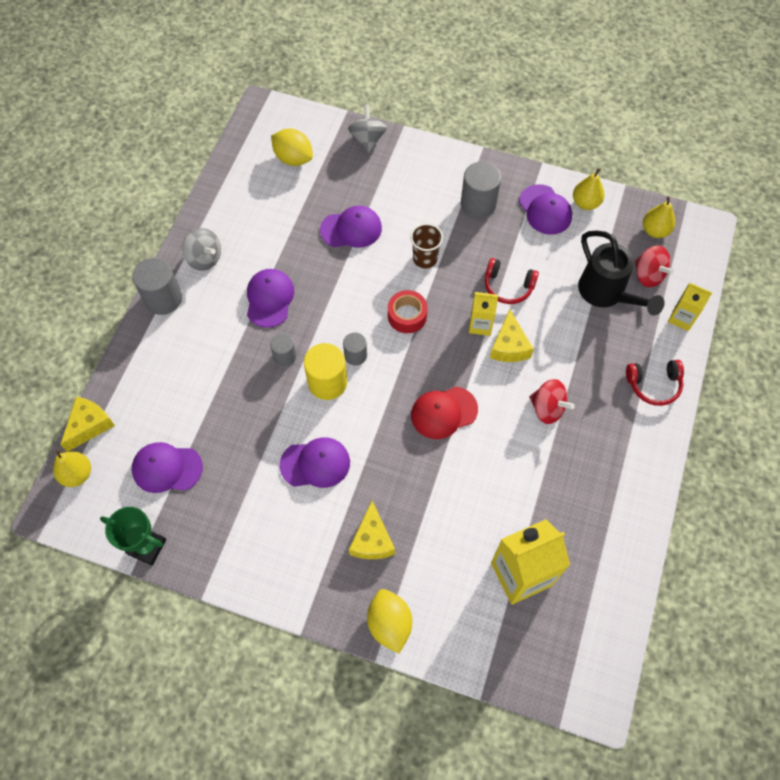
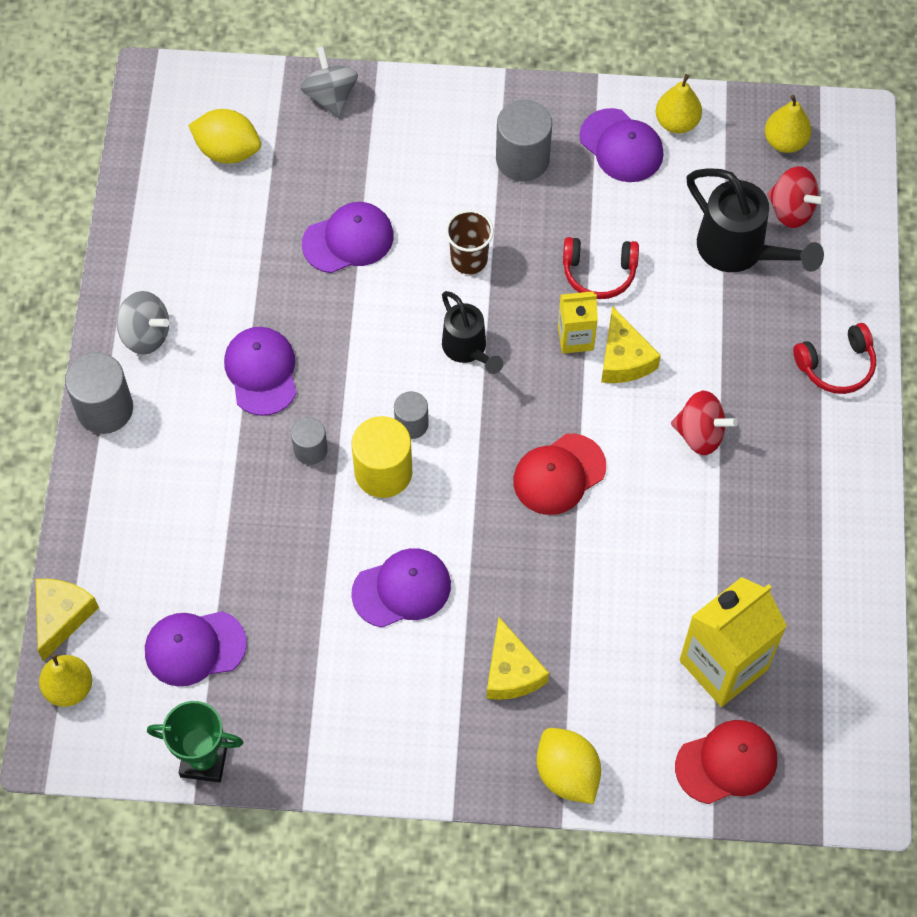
camera: 15 degrees left, 0 degrees up
red tape [388,290,428,333] -> black watering can [442,291,503,374]
yellow carton [668,283,712,331] -> none
none -> red cap [675,720,777,804]

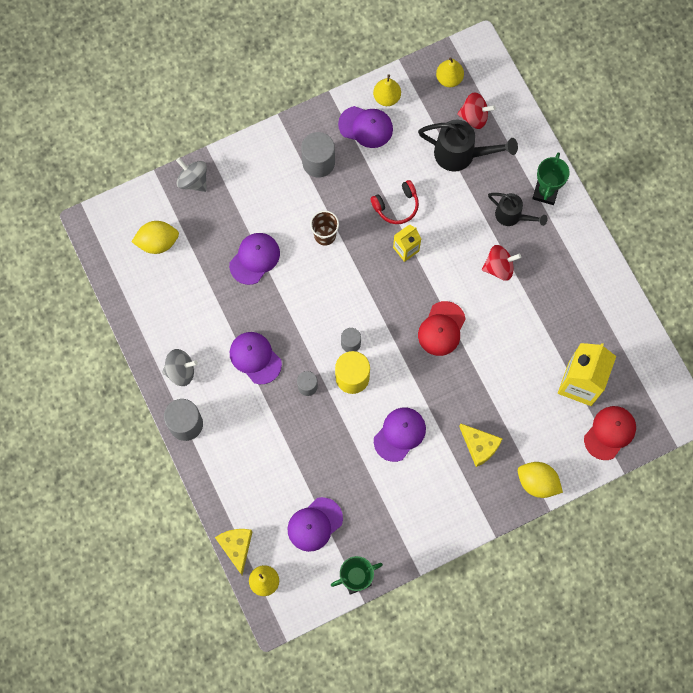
camera: 30 degrees left, 10 degrees up
black watering can [442,291,503,374] -> black watering can moved to [488,193,548,226]
yellow cheese [601,306,661,383] -> none
red headphones [793,323,876,394] -> green trophy [532,152,570,205]

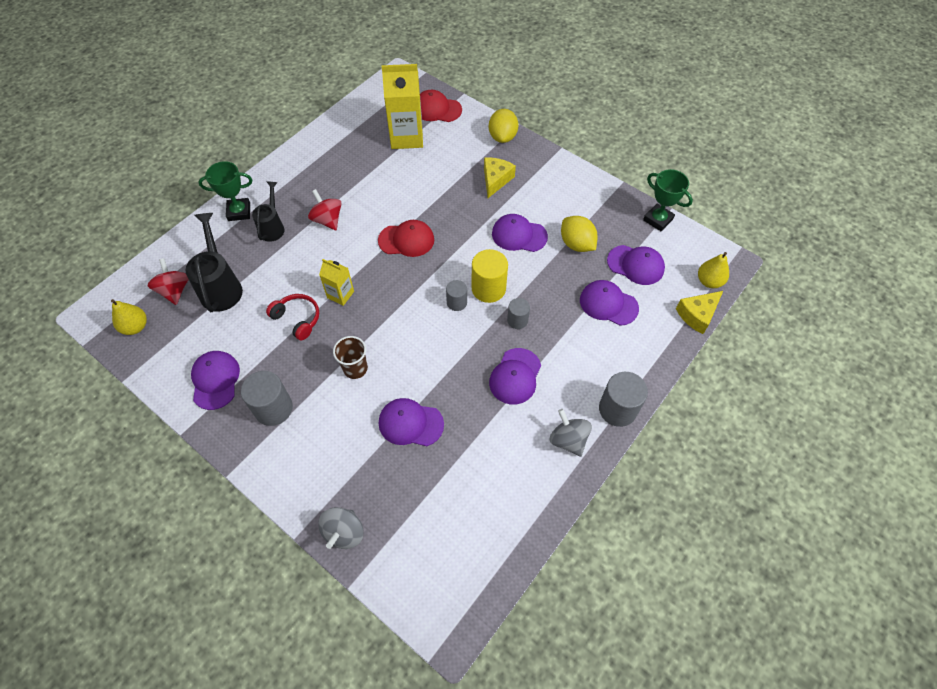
camera: 115 degrees left, 15 degrees down
yellow lemon [132,221,179,254] -> yellow lemon moved to [561,216,598,252]
yellow pear [373,74,401,106] -> none
none -> purple cap [580,280,639,326]

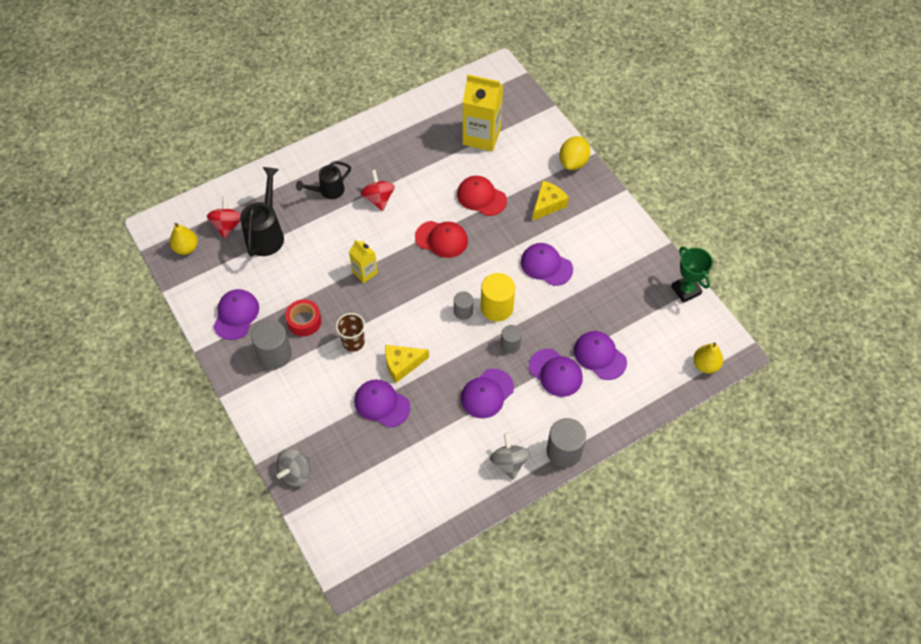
camera: 20 degrees right, 0 degrees up
green trophy [198,161,252,221] -> none
black watering can [252,181,285,242] -> black watering can turned 150 degrees counterclockwise [296,161,351,199]
red headphones [266,294,319,340] -> none
red cap [420,90,462,122] -> red cap moved to [457,176,507,216]
yellow lemon [561,216,598,252] -> none
purple cap [607,245,665,285] -> purple cap moved to [529,349,583,397]
yellow cheese [676,291,723,334] -> yellow cheese moved to [385,345,429,383]
none -> red tape [285,299,321,336]

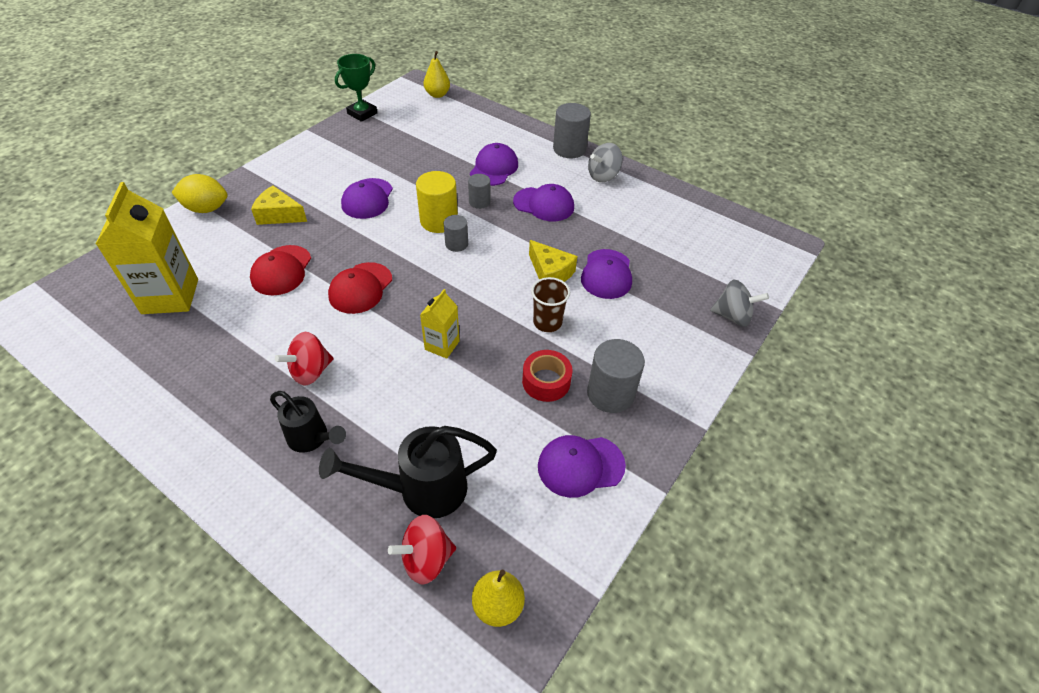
camera: 115 degrees left, 10 degrees down
red cap [415,221,468,258] -> red cap turned 150 degrees counterclockwise [328,262,392,314]
purple cap [574,331,627,380] -> none

